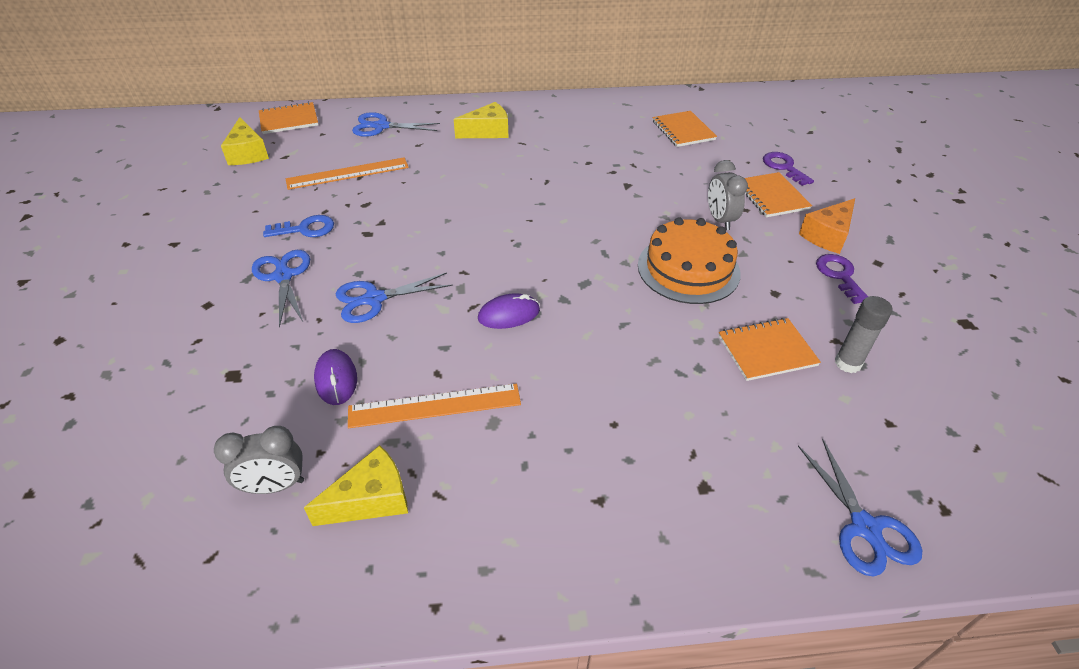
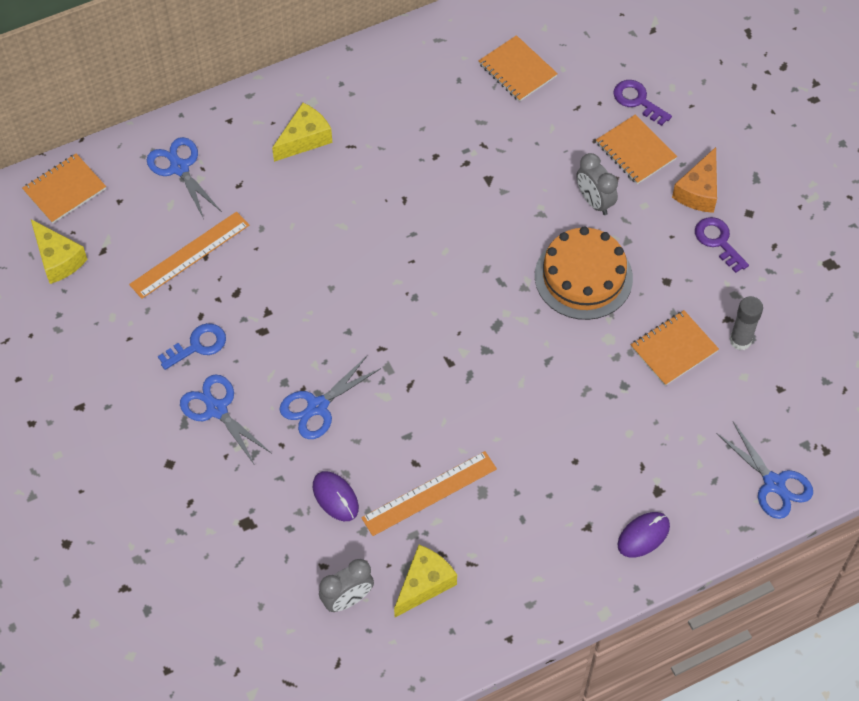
camera: 20 degrees left, 15 degrees up
blue scissors [352,112,440,137] -> blue scissors turned 75 degrees clockwise [147,137,222,219]
purple mouse [478,293,540,329] -> purple mouse moved to [617,512,670,558]

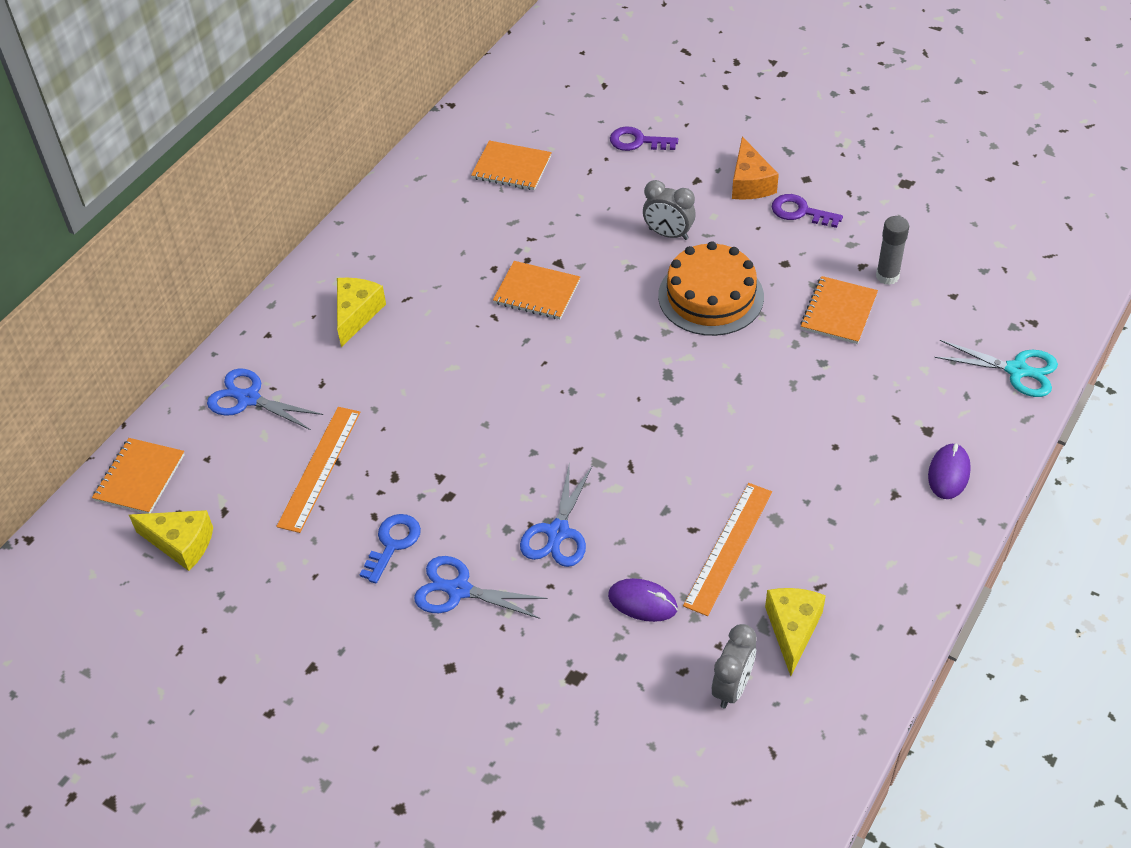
camera: 30 degrees left, 10 degrees down
orange notebook [596,115,677,184] -> orange notebook moved to [493,261,580,319]
blue scissors [716,422,813,519] -> turquoise scissors [934,340,1058,397]

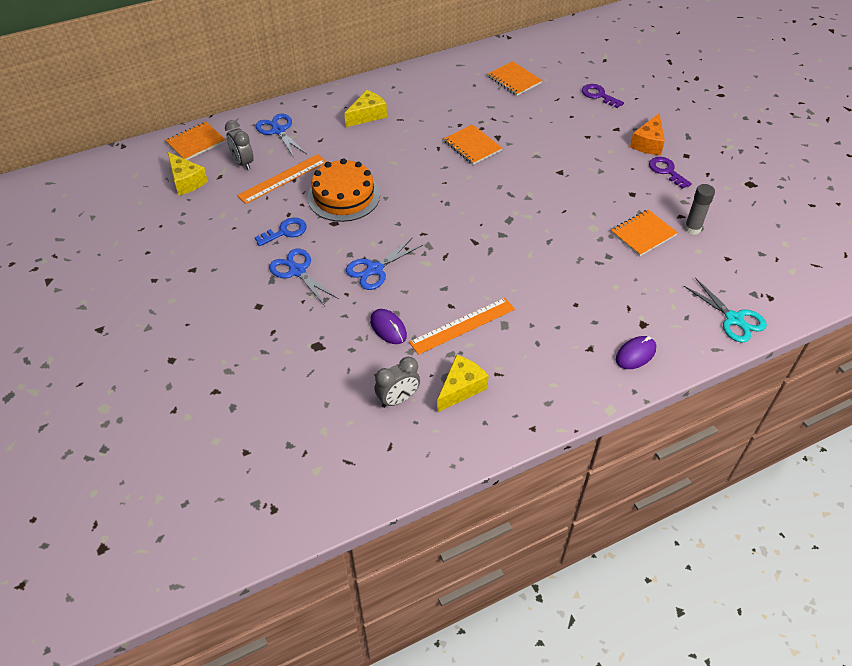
camera: 30 degrees right, 0 degrees up
grey clock [643,180,696,240] -> grey clock moved to [225,120,254,170]
orange cake [658,242,764,336] -> orange cake moved to [307,158,380,222]

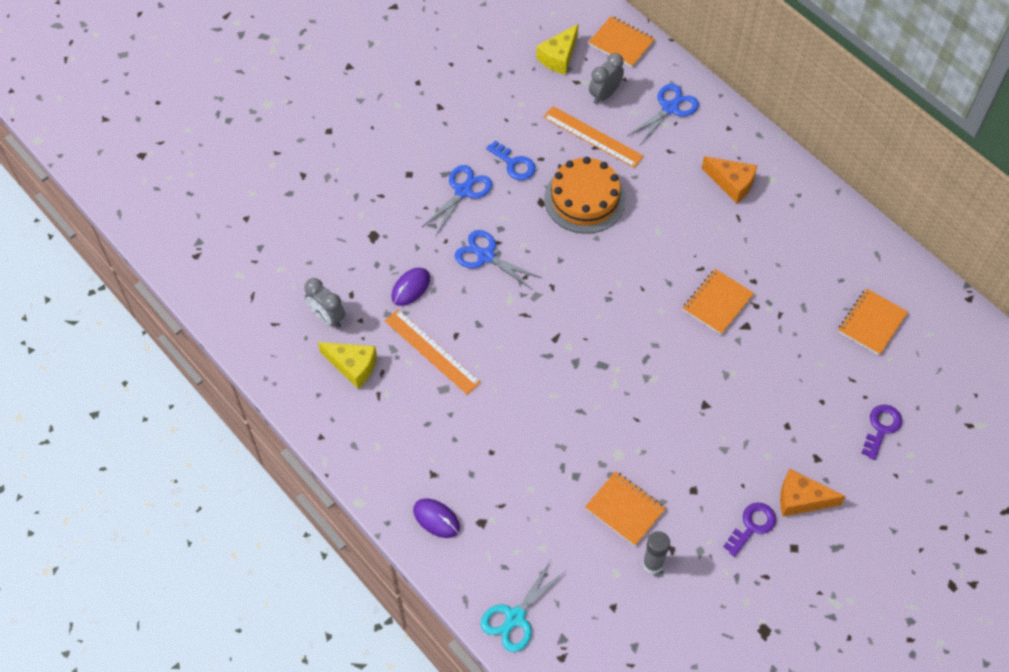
camera: 75 degrees right, 10 degrees up
yellow cheese [344,90,387,127] -> orange cheese [701,156,758,204]

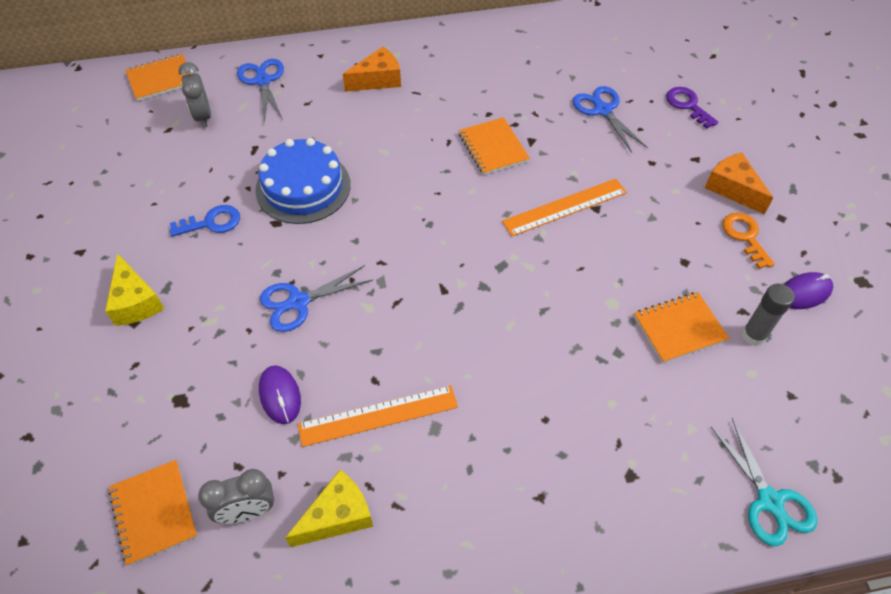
camera: 60 degrees left, 5 degrees down
purple mouse [413,499,460,538] -> purple mouse moved to [784,272,833,309]
blue scissors [422,165,492,235] -> blue scissors moved to [573,86,648,153]
yellow cheese [536,24,578,75] -> yellow cheese moved to [105,253,164,326]
orange ruler [543,106,644,168] -> orange ruler moved to [502,179,627,236]
orange cake [544,157,626,233] -> blue cake [255,138,351,224]
purple key [723,502,776,557] -> orange key [722,212,775,269]
orange cheese [780,468,846,516] -> orange cheese turned 105 degrees clockwise [705,152,773,214]
orange notebook [838,288,908,355] -> orange notebook moved to [108,460,198,566]

